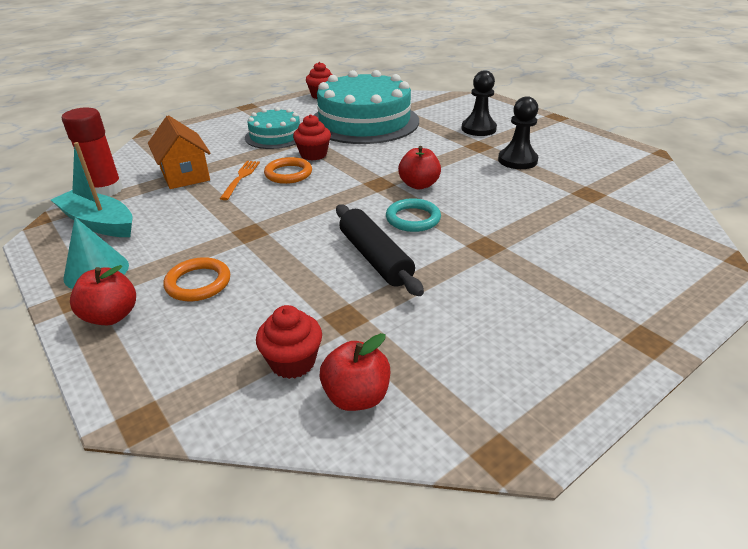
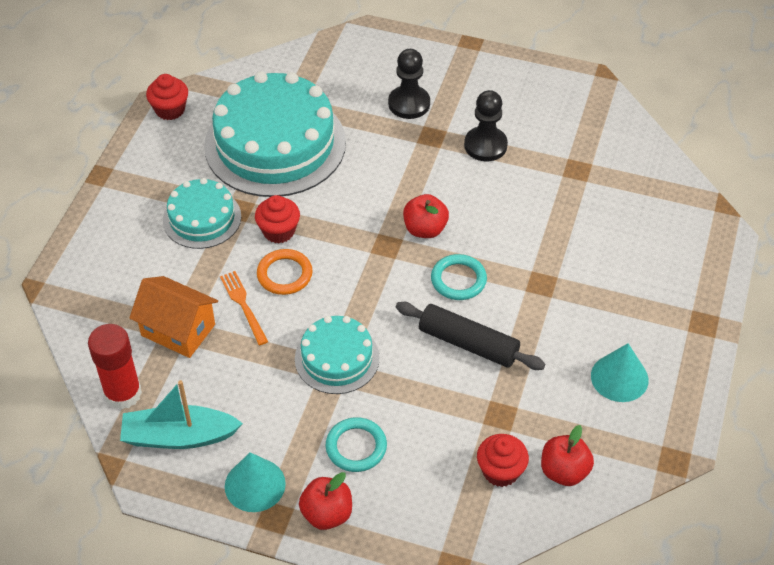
camera: 35 degrees left, 15 degrees up
orange ring [163,257,230,301] -> turquoise ring [326,417,387,472]
none -> turquoise cake [295,316,380,394]
none -> turquoise cone [591,343,649,402]

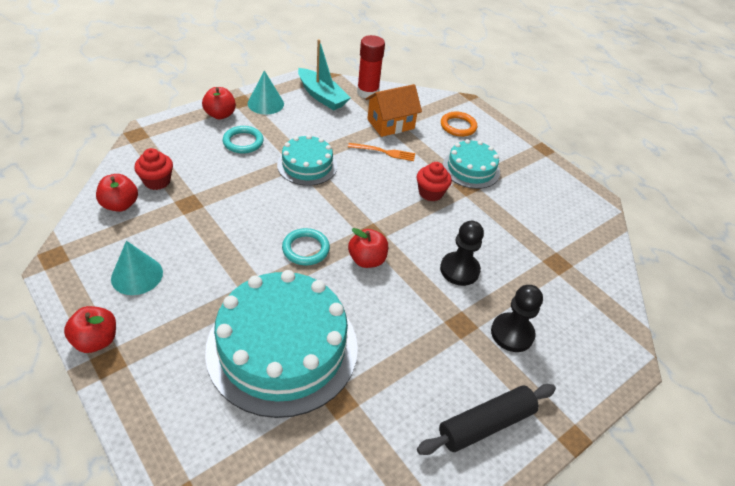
camera: 120 degrees right, 5 degrees down
turquoise boat [120,380,243,449] -> turquoise boat turned 105 degrees clockwise [298,39,351,110]
red cupcake [146,74,188,120] -> none
turquoise cake [204,72,346,197] -> turquoise cake moved to [205,270,358,418]
orange ring [257,249,313,295] -> orange ring moved to [441,111,477,137]
black rolling pin [396,302,545,370] -> black rolling pin moved to [417,384,556,455]
black pawn [464,90,508,161] -> black pawn moved to [440,221,484,286]
none -> red apple [64,306,116,353]

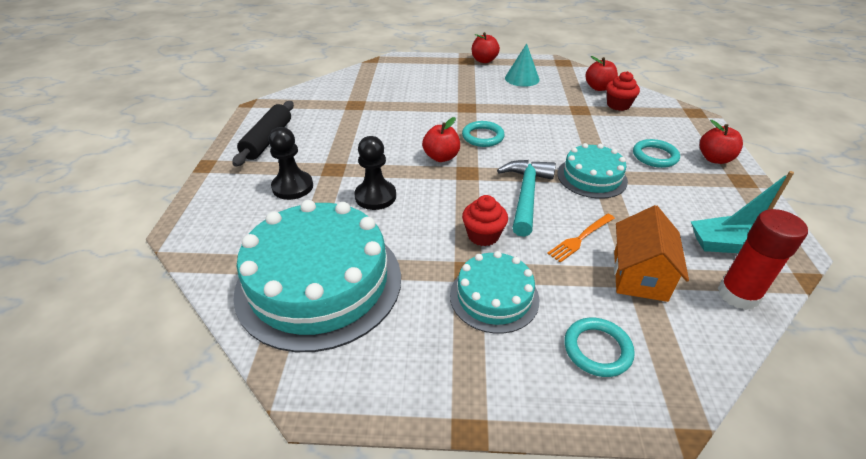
camera: 135 degrees right, 5 degrees down
turquoise cake [205,270,358,418] -> turquoise cake moved to [233,200,401,352]
turquoise cone [248,70,284,115] -> none
orange ring [441,111,477,137] -> turquoise ring [564,318,635,377]
none -> turquoise hammer [497,160,556,237]

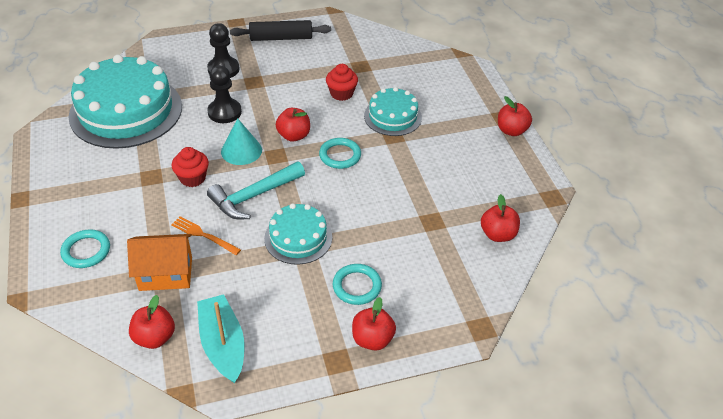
camera: 70 degrees right, 5 degrees up
turquoise cake [450,251,539,334] -> turquoise cake moved to [364,87,422,136]
turquoise hammer [497,160,556,237] -> turquoise hammer turned 150 degrees clockwise [207,162,305,219]
turquoise cone [505,43,540,87] -> turquoise cone moved to [221,118,262,165]
red cupcake [606,71,640,111] -> red cupcake moved to [326,64,358,101]
red glue stick [718,209,808,310] -> red apple [129,295,175,349]

